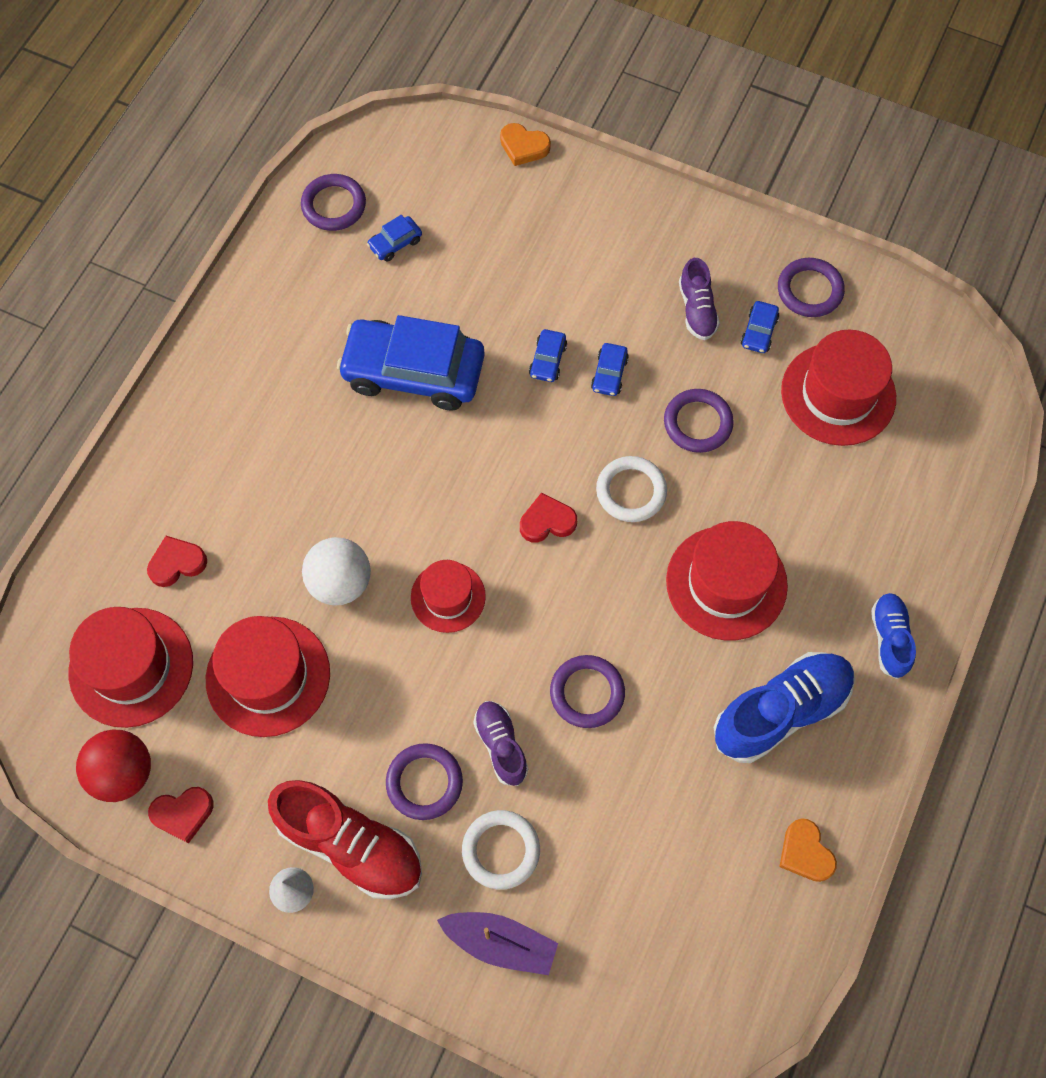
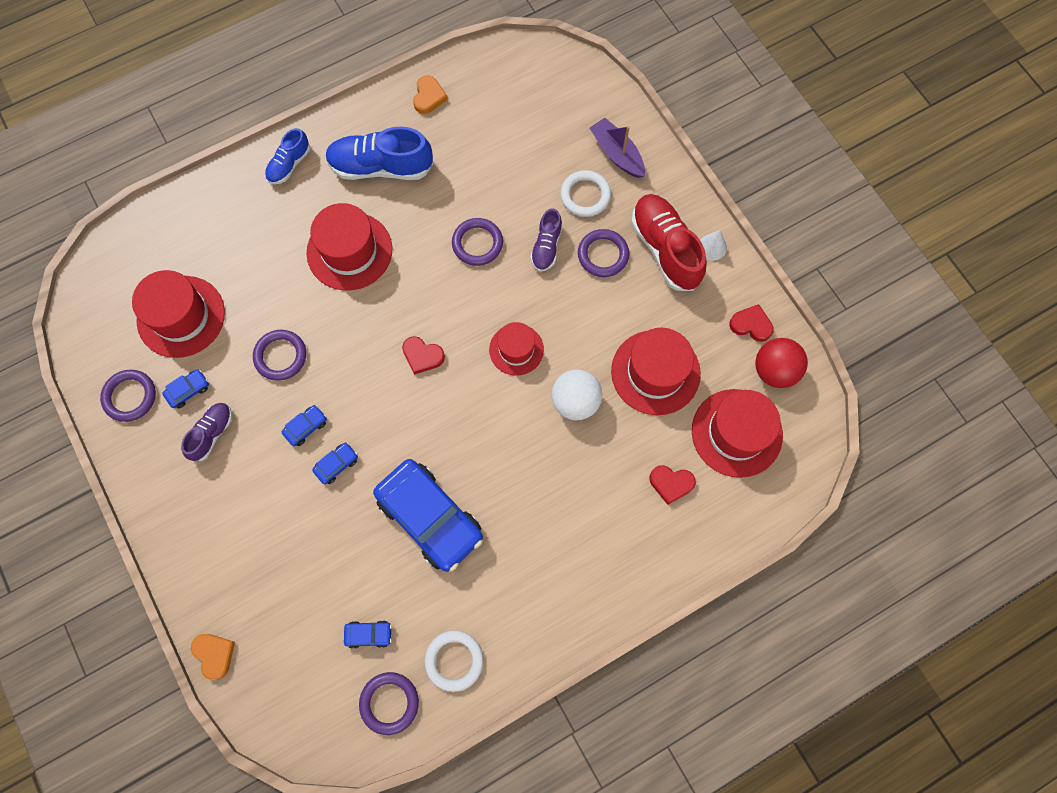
camera: 145 degrees left, 5 degrees up
white ring [596,456,667,522] -> white ring moved to [425,630,483,692]

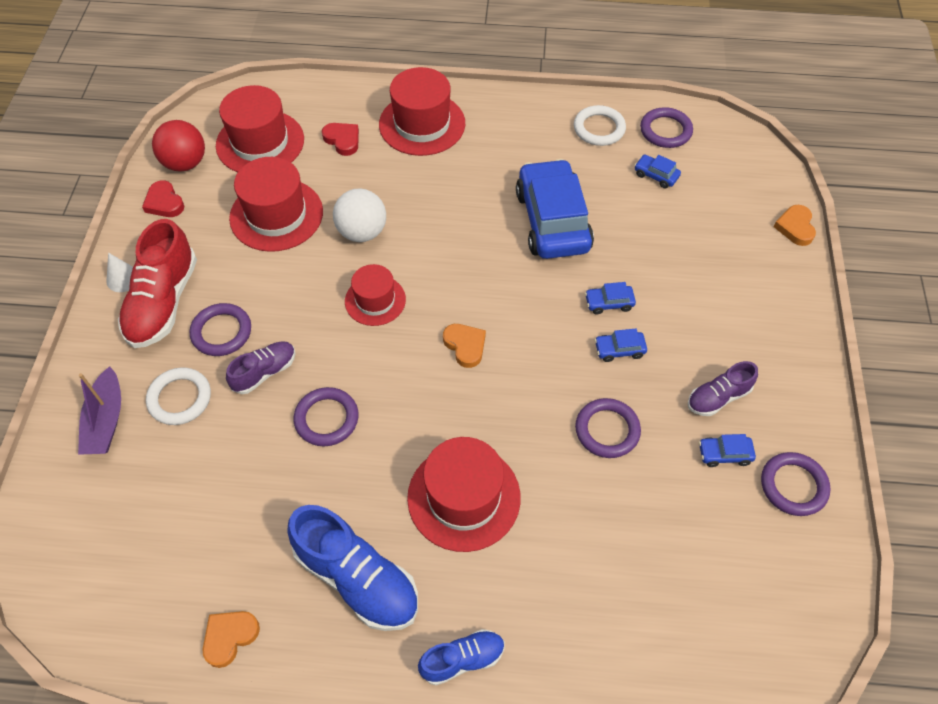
camera: 145 degrees left, 15 degrees down
red hat [132,270,225,358] -> red hat moved to [379,67,465,156]
red heart [402,336,445,375] -> orange heart [443,324,486,368]

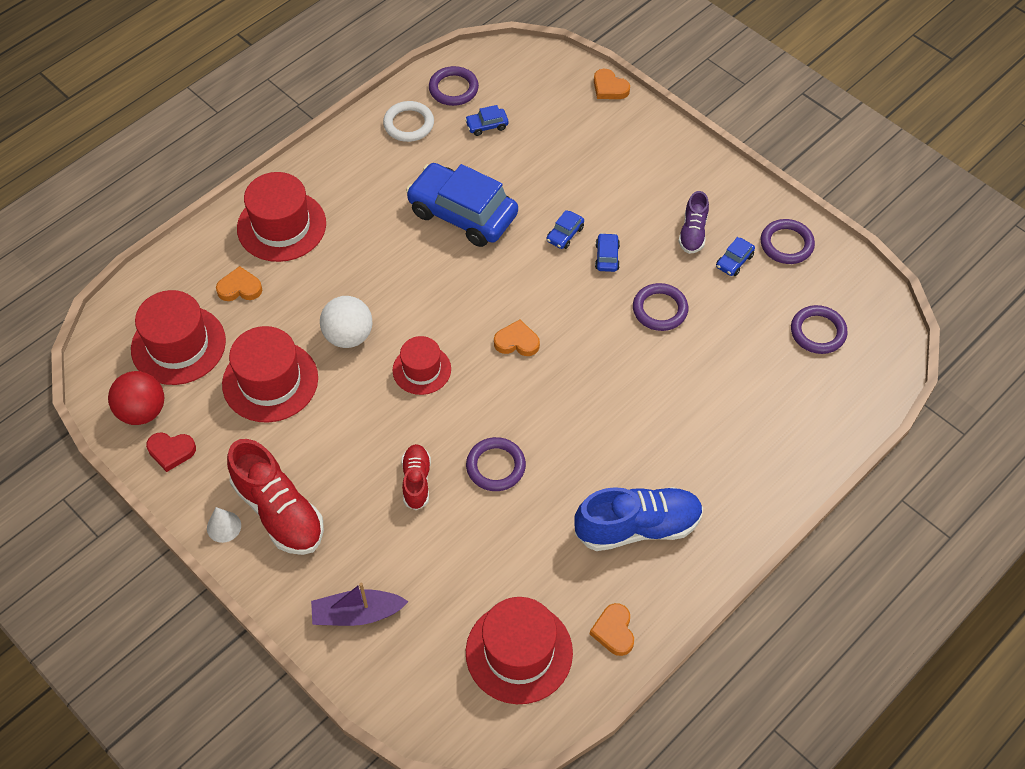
camera: 50 degrees left, 0 degrees up
purple boat [78,366,121,455] -> purple boat turned 135 degrees clockwise [311,583,409,626]
white ring [146,367,211,425] -> none
purple ring [190,303,251,356] -> purple ring moved to [791,305,848,354]
purple shoe [226,341,296,394] -> red shoe [401,444,431,510]
red heart [322,123,359,156] -> orange heart [216,266,262,301]
red hat [407,437,521,552] -> red hat moved to [466,597,573,704]
blue shoe [418,629,505,685] -> none
blue car [595,328,647,362] -> blue car turned 150 degrees clockwise [595,233,620,272]

